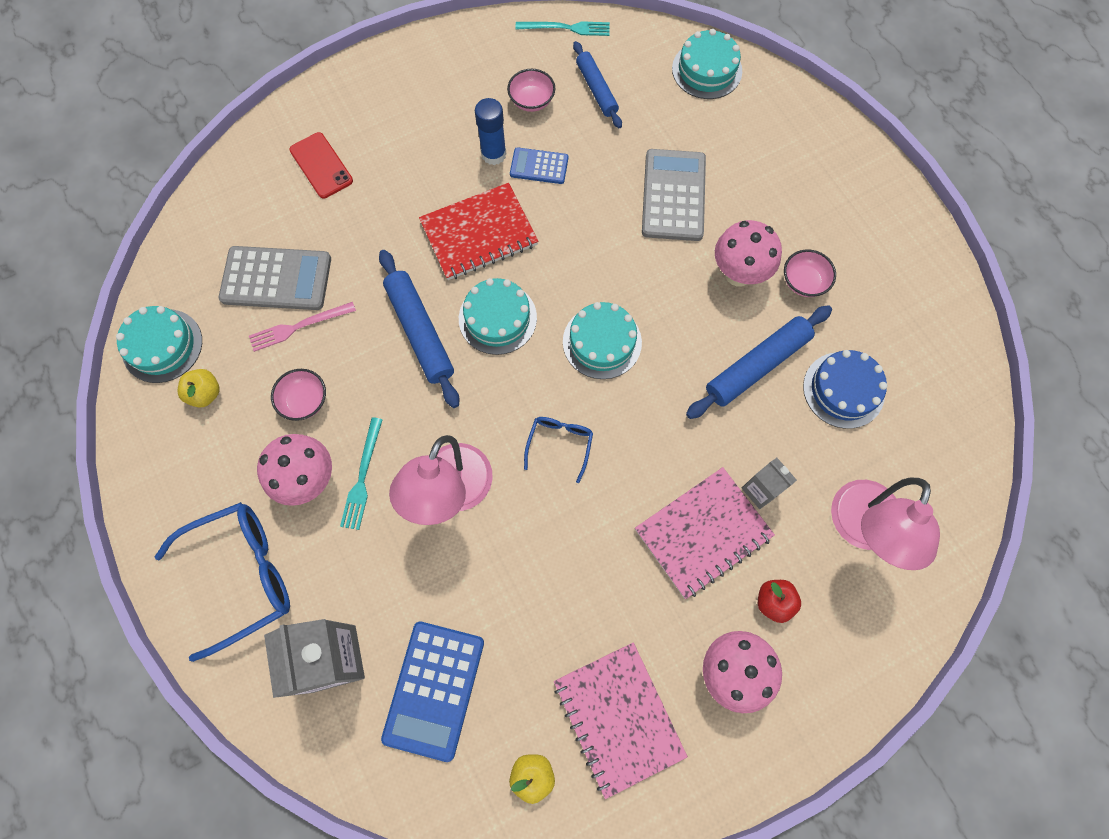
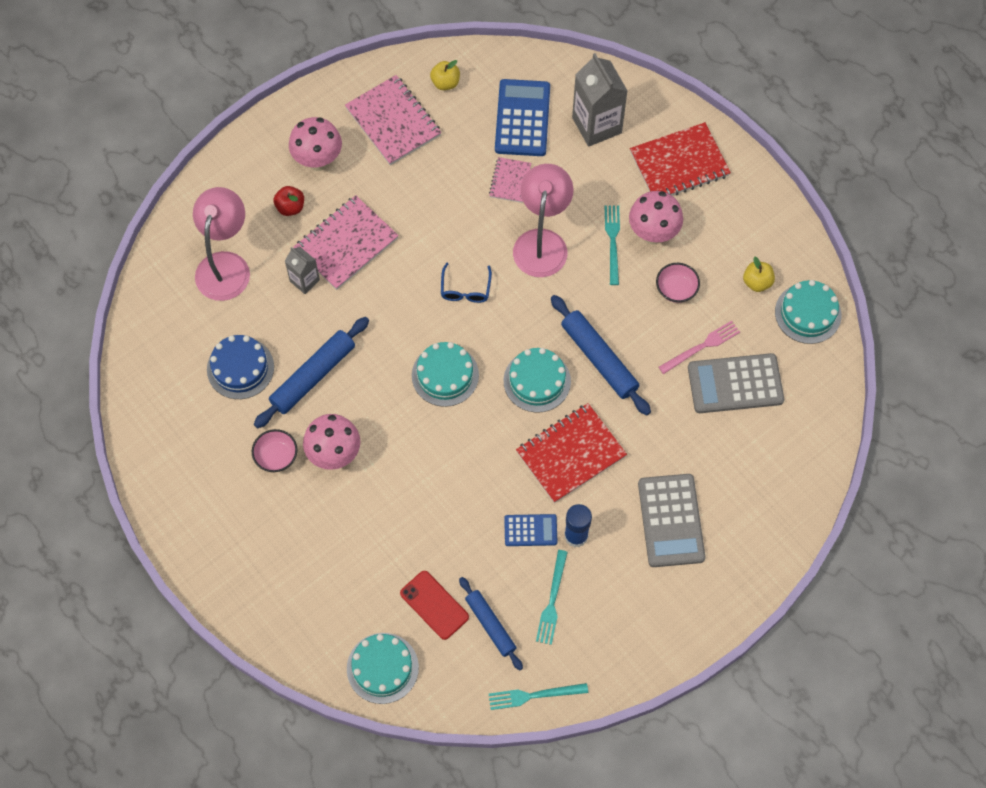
camera: 170 degrees right, 5 degrees down
blue glasses [154,502,290,662] -> red notebook [630,122,731,195]
red phone [289,132,353,199] -> red phone moved to [400,571,469,640]
pink bowl [507,69,555,112] -> turquoise fork [536,550,568,645]
grey calculator [642,149,706,241] -> grey calculator moved to [638,474,706,567]
none -> pink notebook [489,157,531,203]

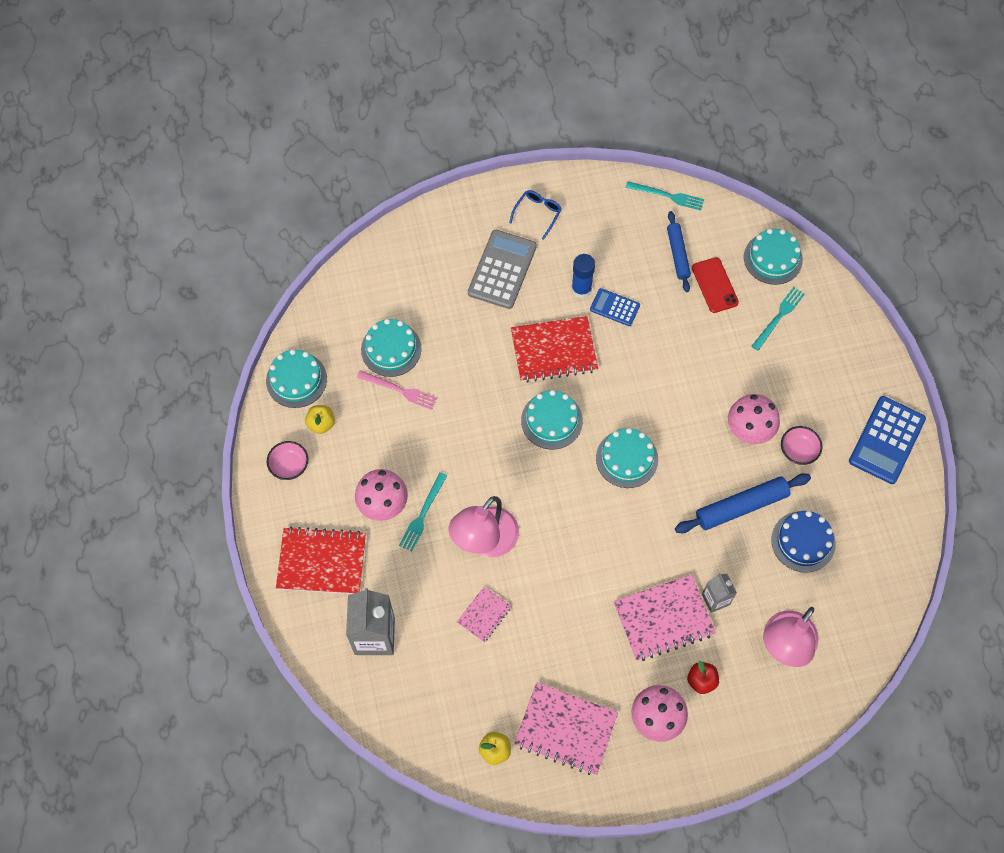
camera: 155 degrees left, 0 degrees up
pink notebook [345,75,441,165] -> pink notebook turned 60 degrees counterclockwise [514,682,618,775]
blue glasses [441,263,492,303] -> blue glasses moved to [509,190,562,240]
blue calculator [495,79,550,156] -> blue calculator moved to [849,396,926,484]
turquoise fork [536,550,568,645] -> turquoise fork moved to [752,287,805,351]
blue rolling pin [551,295,651,415] -> none
pink bowl [656,263,700,303] -> pink bowl moved to [267,441,308,480]
pink fork [659,321,740,374] -> pink fork turned 150 degrees counterclockwise [357,370,437,410]
grey calculator [688,353,784,413] -> turquoise cake [361,319,422,377]

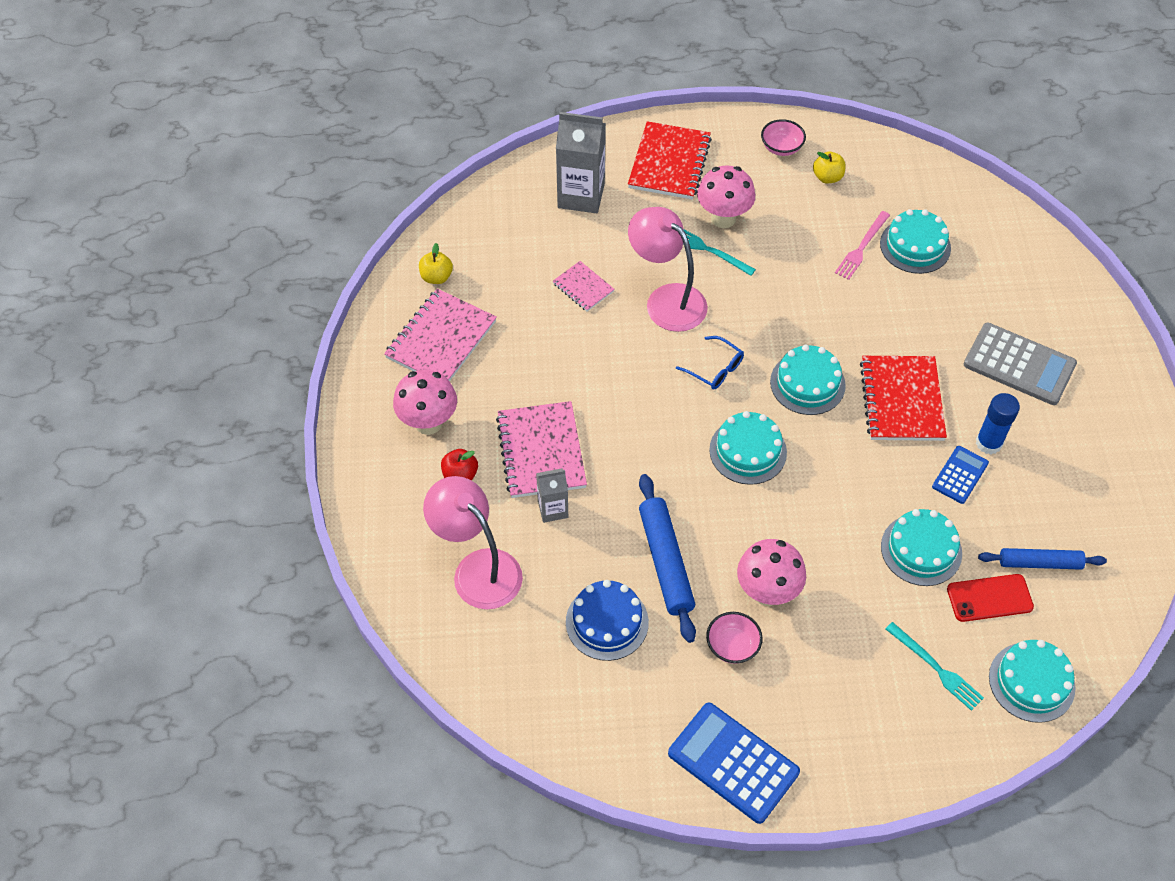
camera: 100 degrees right, 10 degrees down
turquoise cake [266,349,327,408] -> turquoise cake moved to [881,509,962,586]
blue glasses [509,190,562,240] -> blue glasses moved to [676,336,744,390]
turquoise fork [626,181,704,210] -> none

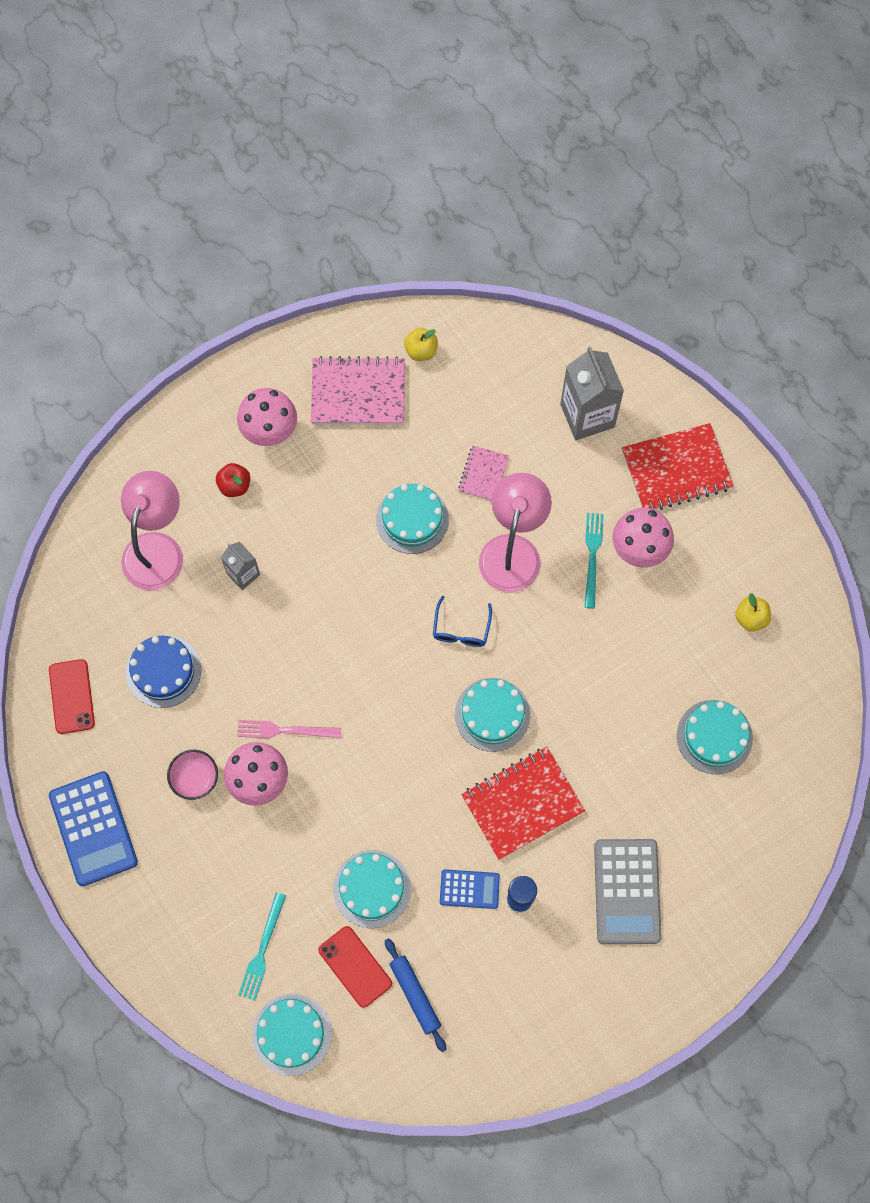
camera: 60 degrees right, 15 degrees up
pink notebook [496,401,587,498] -> none
blue rolling pin [639,474,696,643] -> none
blue calculator [668,702,800,824] -> blue calculator turned 150 degrees clockwise [49,771,138,887]
turquoise cake [709,411,787,485] -> turquoise cake moved to [376,484,449,554]
pink bowl [761,119,806,156] -> none
pink fork [835,211,890,280] -> pink fork moved to [237,720,341,738]
none -> red phone [49,659,95,734]

